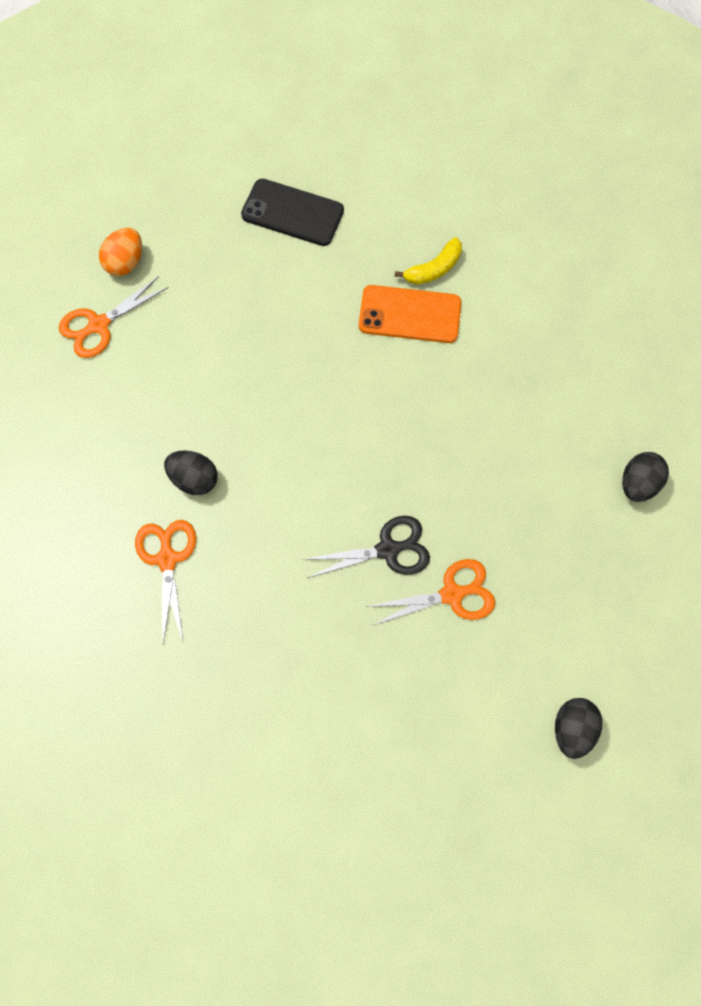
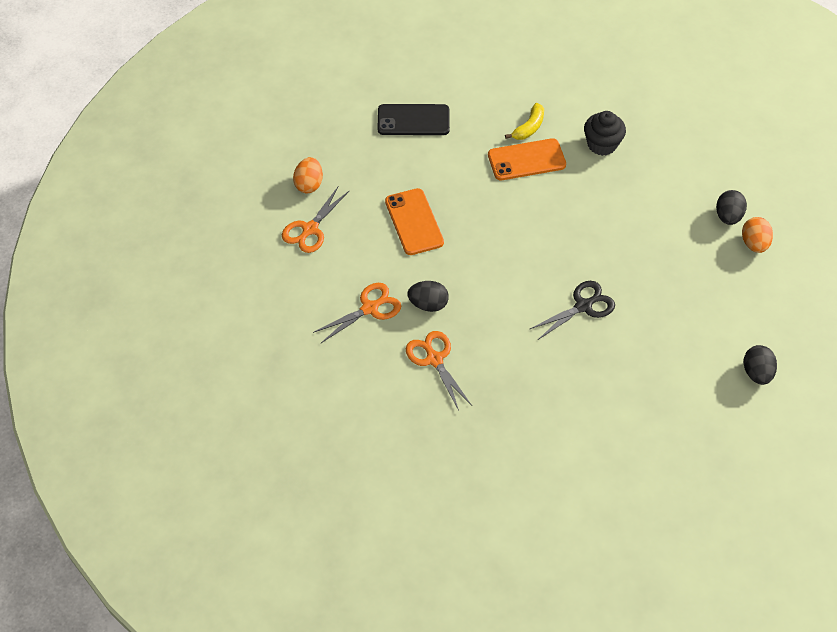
camera: 20 degrees left, 15 degrees down
orange scissors [366,559,495,626] -> orange scissors moved to [313,283,401,343]
none -> orange phone [385,188,444,255]
none -> black cupcake [584,111,626,156]
none -> orange egg [742,217,773,253]

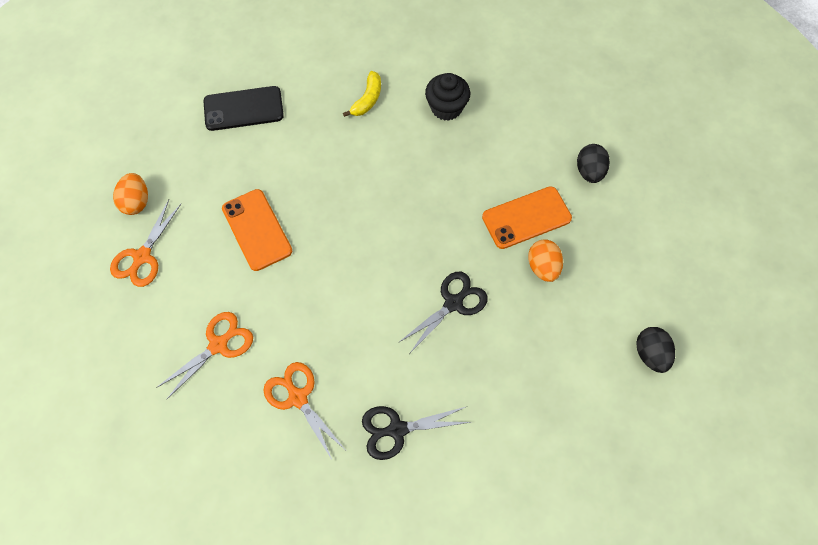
camera: 10 degrees left, 10 degrees up
black egg [407,281,449,312] -> none
orange phone [488,138,566,180] -> orange phone moved to [482,186,572,249]
orange egg [742,217,773,253] -> orange egg moved to [528,239,563,282]
none -> black scissors [362,406,471,460]

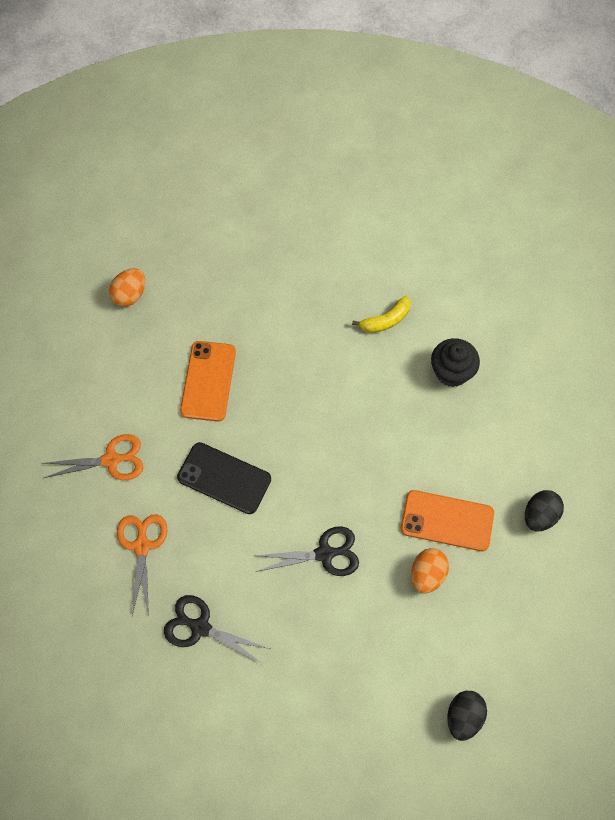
camera: 35 degrees right, 0 degrees up
orange scissors [110,200,181,287] -> none
black phone [204,86,284,131] -> black phone moved to [177,442,271,514]

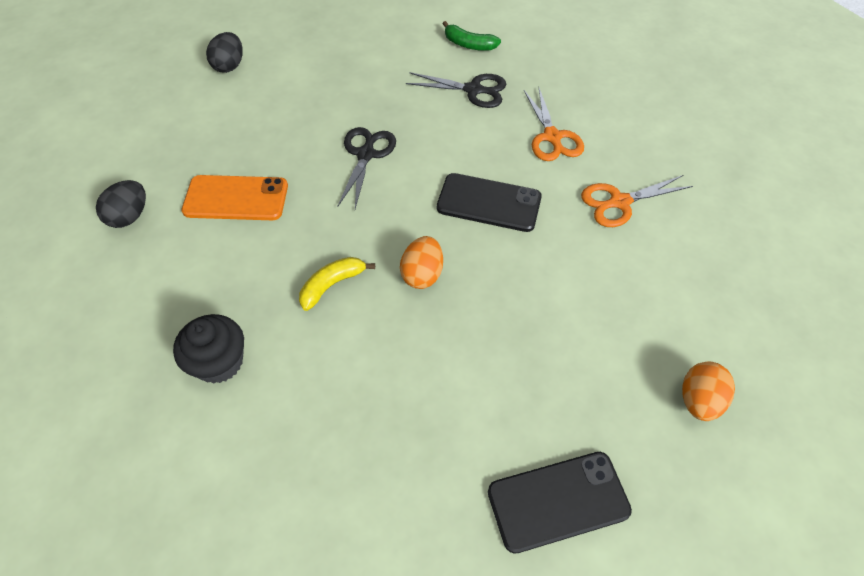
camera: 170 degrees right, 10 degrees down
orange phone [180,341,236,422] -> none
black scissors [255,526,359,576] -> black scissors turned 120 degrees clockwise [337,127,396,209]
yellow banana [352,296,411,333] -> yellow banana moved to [299,257,375,311]
orange egg [411,548,449,593] -> orange egg moved to [400,236,443,289]
none -> green banana [443,21,501,51]
none -> black phone [488,452,632,554]

